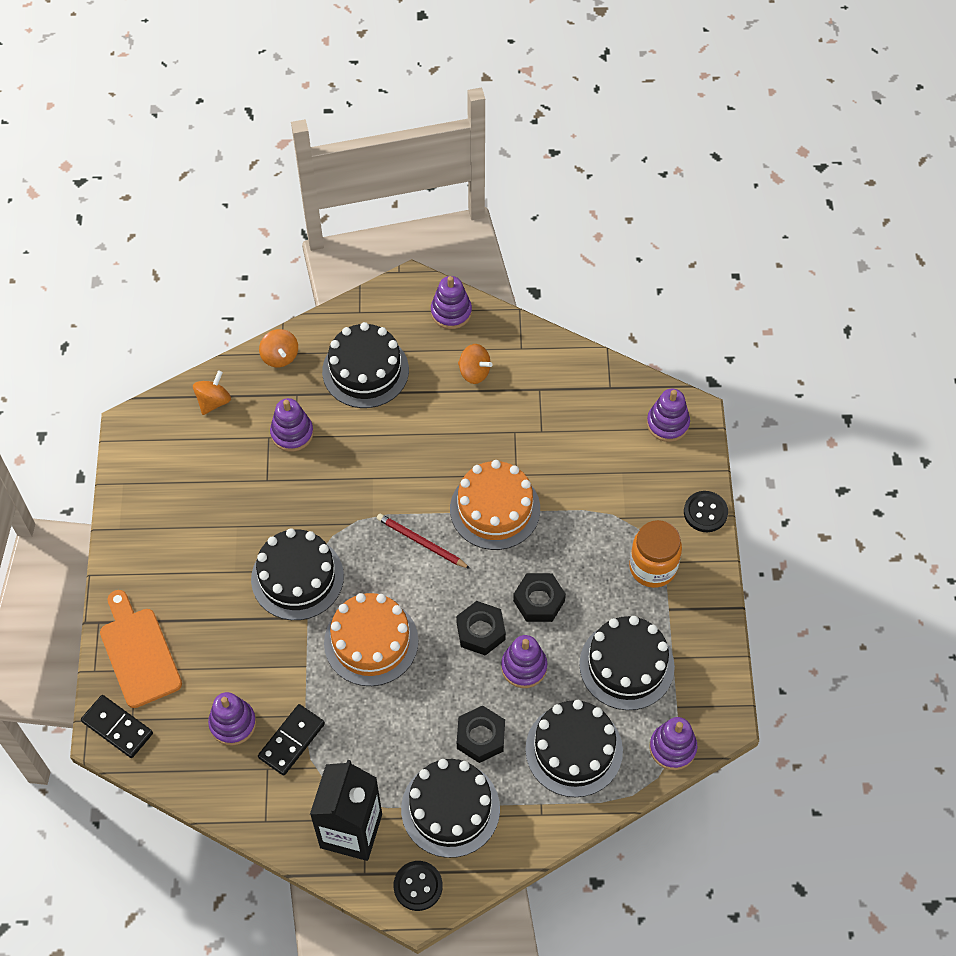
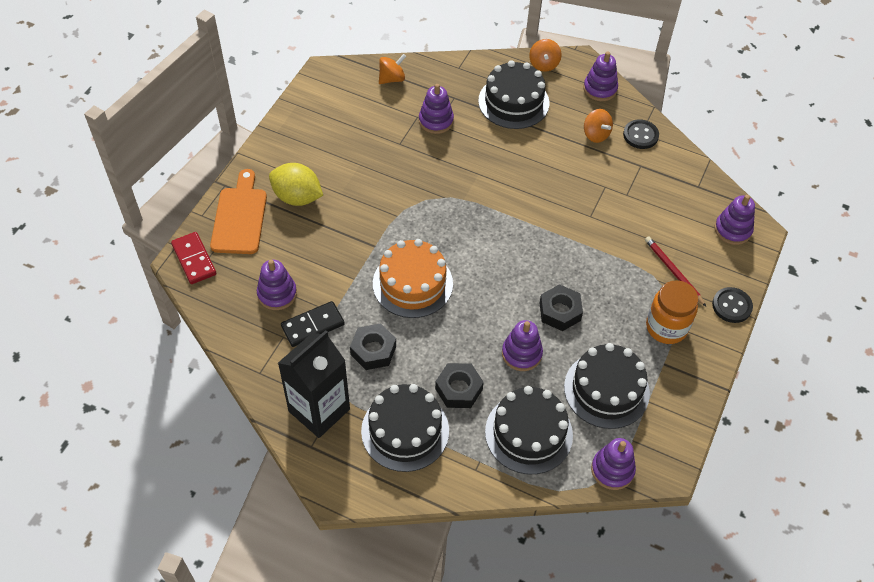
camera: 25 degrees right, 5 degrees down
black domino [81,695,153,758] -> red domino [171,232,216,284]
black cake [251,528,344,620] -> none
orange spinning top [259,329,298,367] -> orange spinning top moved to [529,39,562,72]
red pencil [376,513,471,569] -> red pencil moved to [645,236,706,306]
black button [394,861,443,911] -> black button moved to [623,119,659,149]
orange cake [450,460,540,550] -> none
black nut [456,601,506,656] -> black nut moved to [350,323,396,370]
none -> yellow lemon [269,163,323,206]

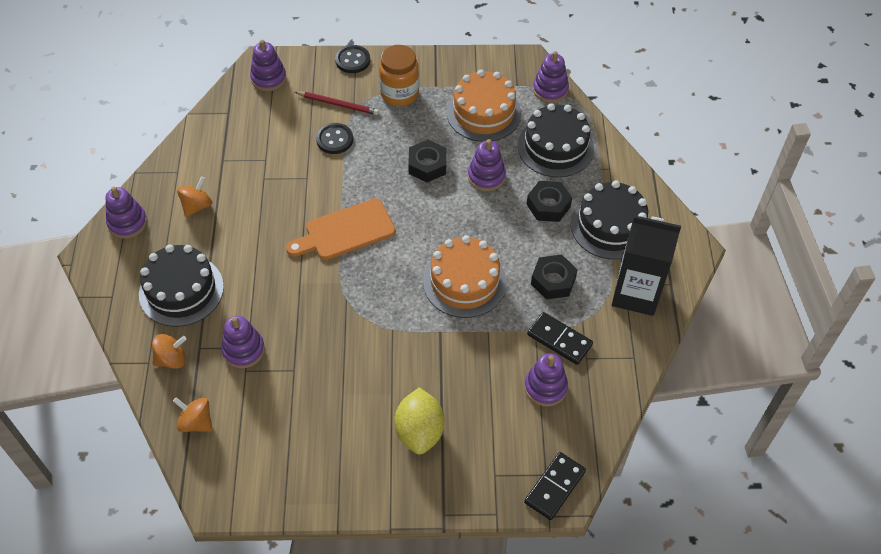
camera: 115 degrees left, 0 degrees up
red domino [171,232,216,284] -> black domino [524,452,586,520]
orange cutting board [210,169,267,254] -> orange cutting board moved to [286,198,396,260]
orange spinning top [529,39,562,72] -> orange spinning top moved to [152,334,187,369]
black cake [564,343,650,429] -> orange cake [447,70,521,142]
black button [623,119,659,149] -> black button moved to [316,123,353,154]
red pencil [645,236,706,306] -> red pencil turned 105 degrees counterclockwise [295,92,379,115]

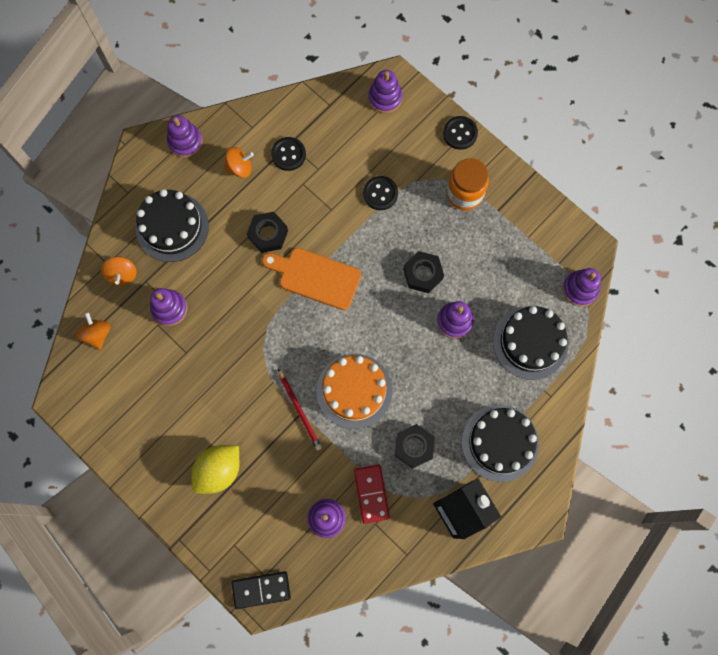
camera: 45 degrees right, 20 degrees up
orange spinning top [152,334,187,369] -> orange spinning top turned 60 degrees clockwise [101,256,137,286]
red pencil [295,92,379,115] -> red pencil moved to [278,369,322,450]
orange cake [447,70,521,142] -> none
black nut [527,181,572,222] -> black nut moved to [247,212,288,253]
black domino [527,312,593,365] -> red domino [354,465,390,524]
none -> black button [271,137,306,171]

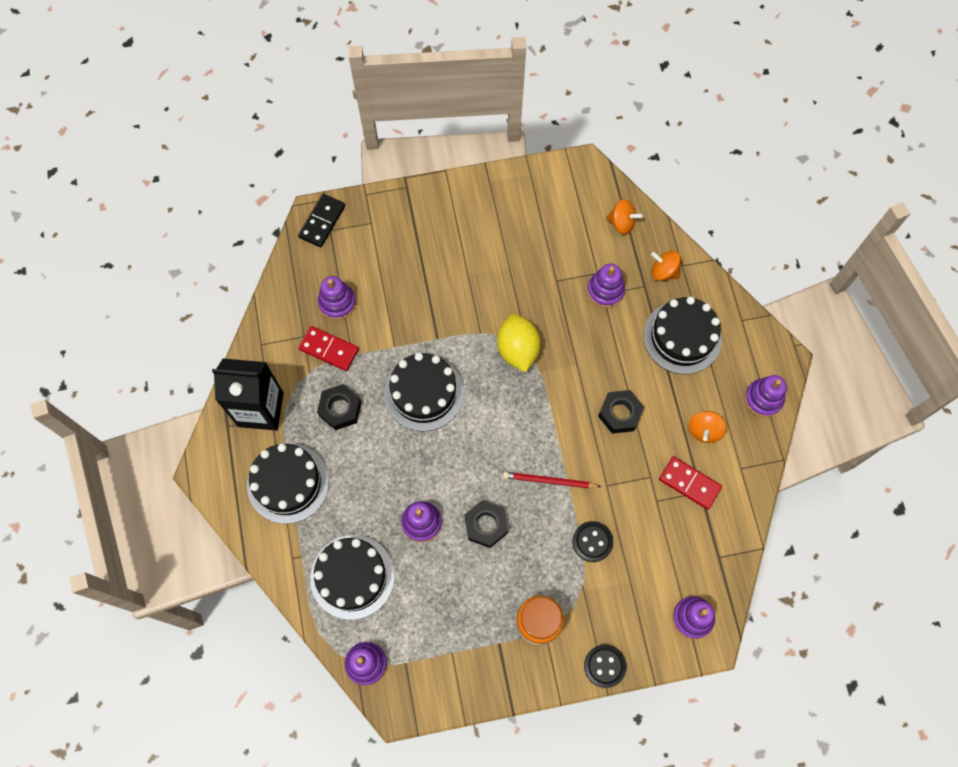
camera: 125 degrees right, 5 degrees down
yellow lemon [191,445,239,494] -> yellow lemon moved to [497,314,541,372]
orange cutting board [262,248,361,310] -> none
black button [271,137,306,171] -> red domino [659,456,722,510]
red pencil [278,369,322,450] -> red pencil moved to [503,472,602,488]
orange cake [316,354,392,429] -> black cake [384,353,464,432]

